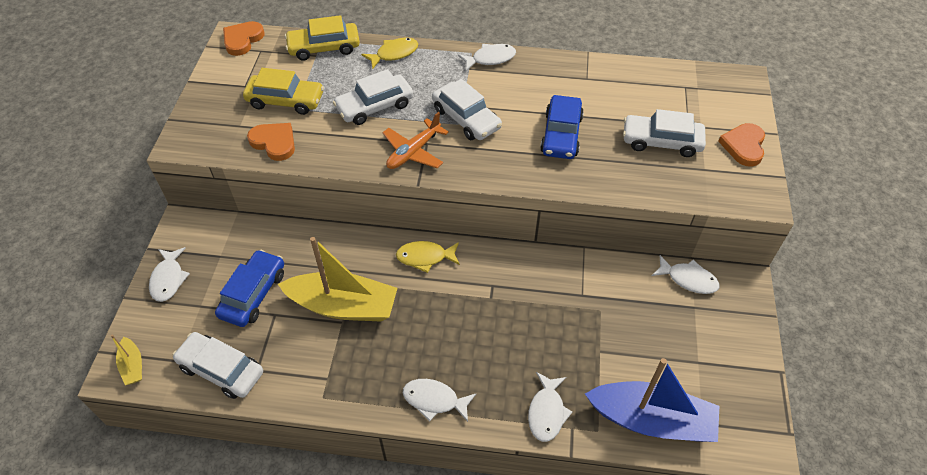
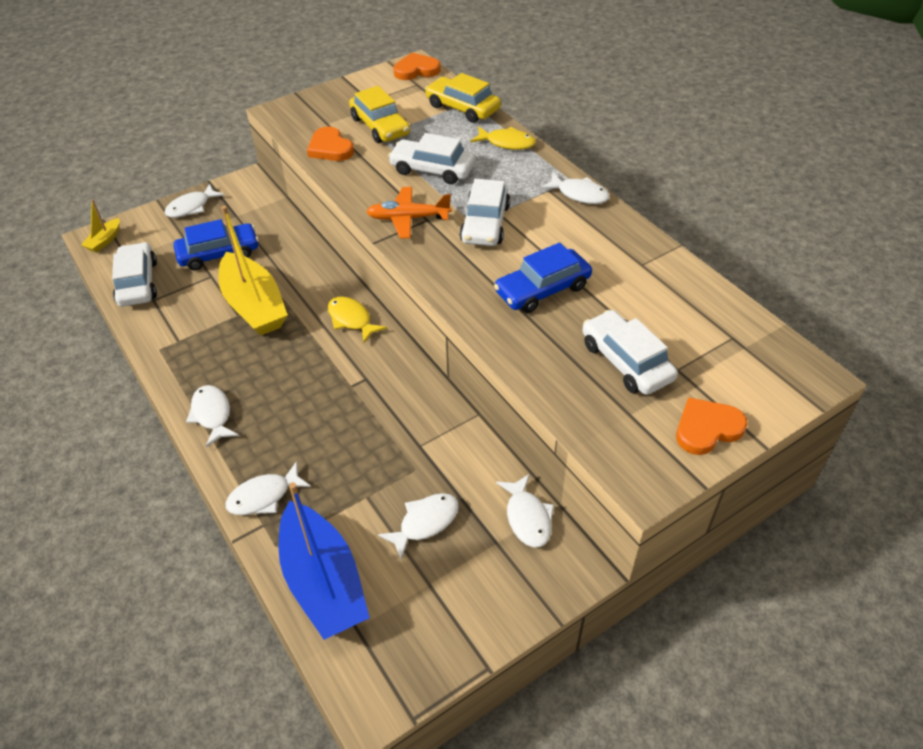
camera: 50 degrees right, 5 degrees down
orange heart [247,123,295,161] -> orange heart turned 150 degrees clockwise [307,127,354,161]
none -> white fish [378,493,459,560]

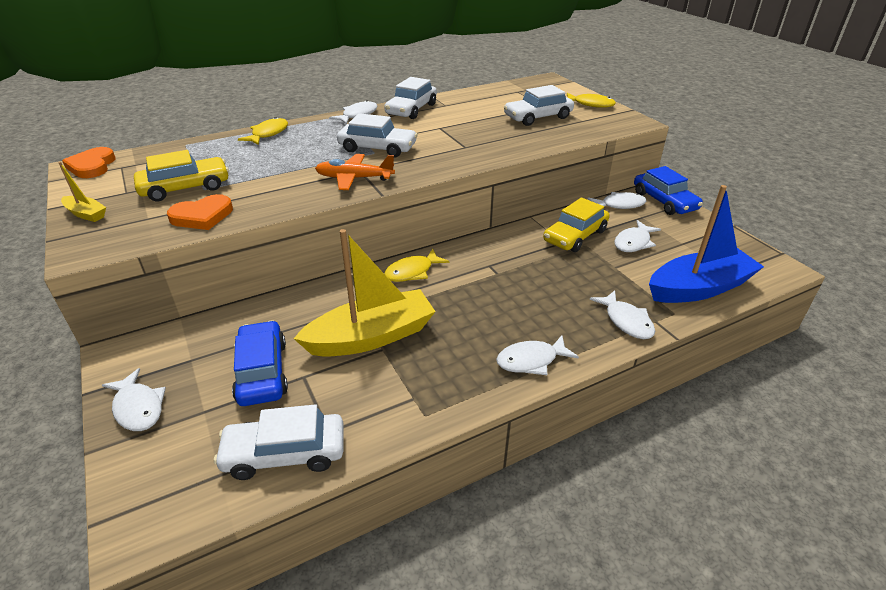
camera: 85 degrees left, 10 degrees down
yellow boat [81,199,120,253] -> yellow boat moved to [58,162,106,222]
orange plane [366,187,451,239] -> orange plane turned 90 degrees clockwise [315,154,395,190]
white fish [378,493,459,560] -> white fish turned 105 degrees counterclockwise [614,220,661,252]
white car [388,133,475,184] -> white car moved to [384,77,437,119]
yellow car [425,73,501,123] -> yellow car moved to [543,198,610,252]
blue car [494,243,592,313] -> blue car moved to [634,166,703,215]
orange heart [676,397,748,455] -> yellow fish [567,93,616,108]

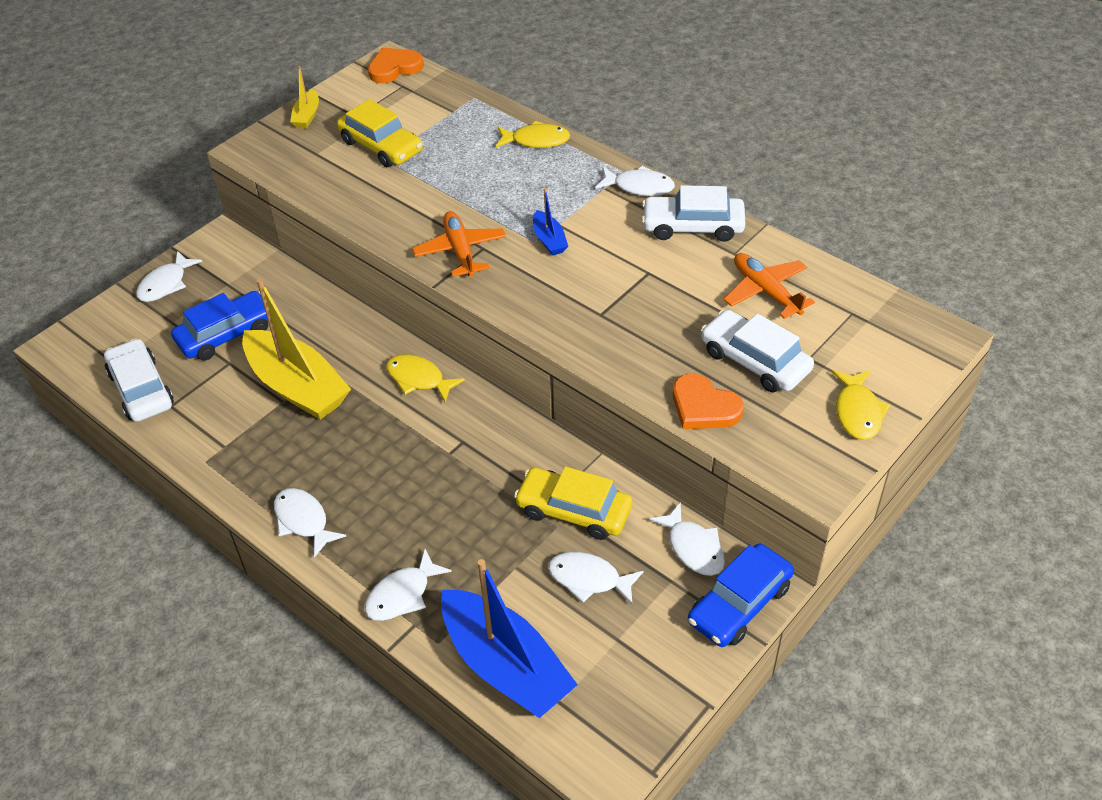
camera: 70 degrees right, 10 degrees up
orange heart [167,194,233,230] -> orange heart moved to [673,373,743,429]
white car [337,113,418,158] -> blue boat [533,188,568,256]
none -> orange plane [724,253,815,319]

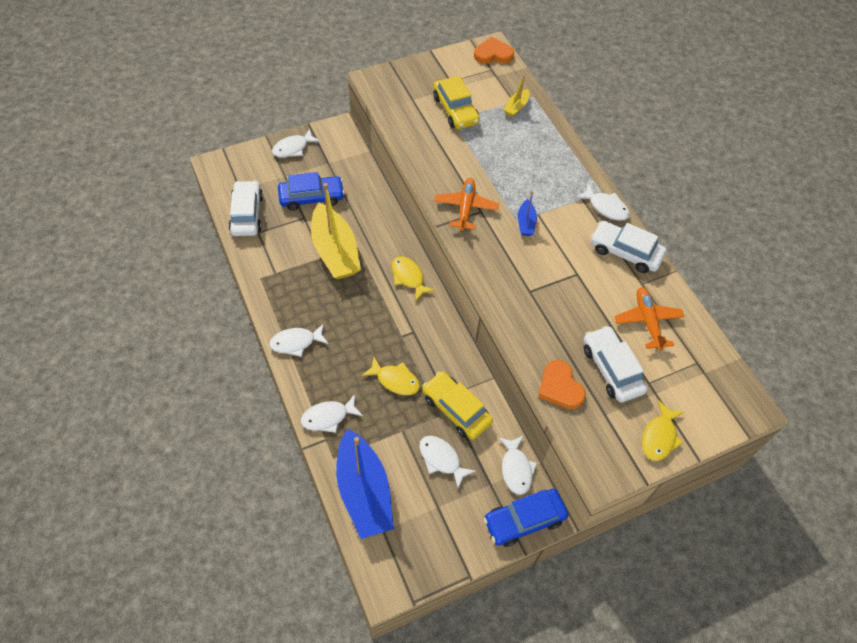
camera: 20 degrees right, 10 degrees up
white fish [274,488,346,558] -> white fish turned 90 degrees counterclockwise [269,323,329,357]
yellow boat [290,66,319,129] -> yellow boat moved to [503,75,530,117]
yellow fish [496,121,570,148] -> yellow fish moved to [361,357,420,395]

